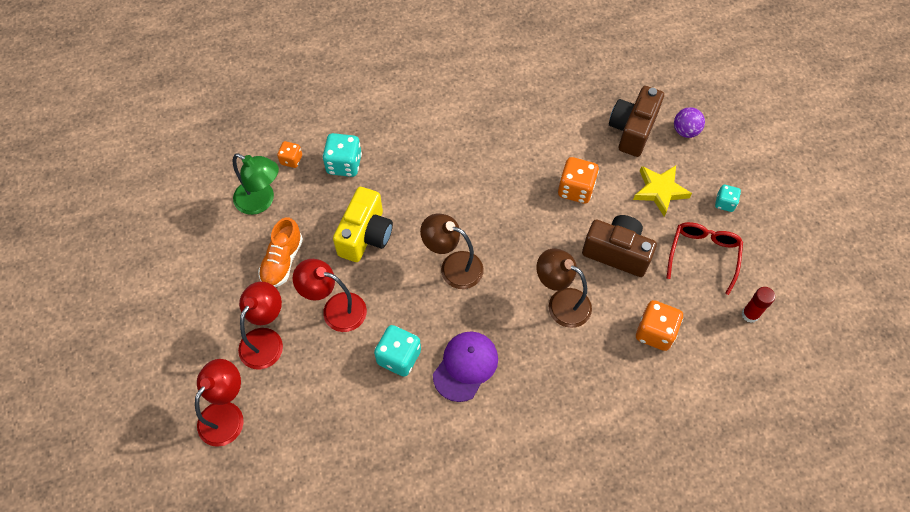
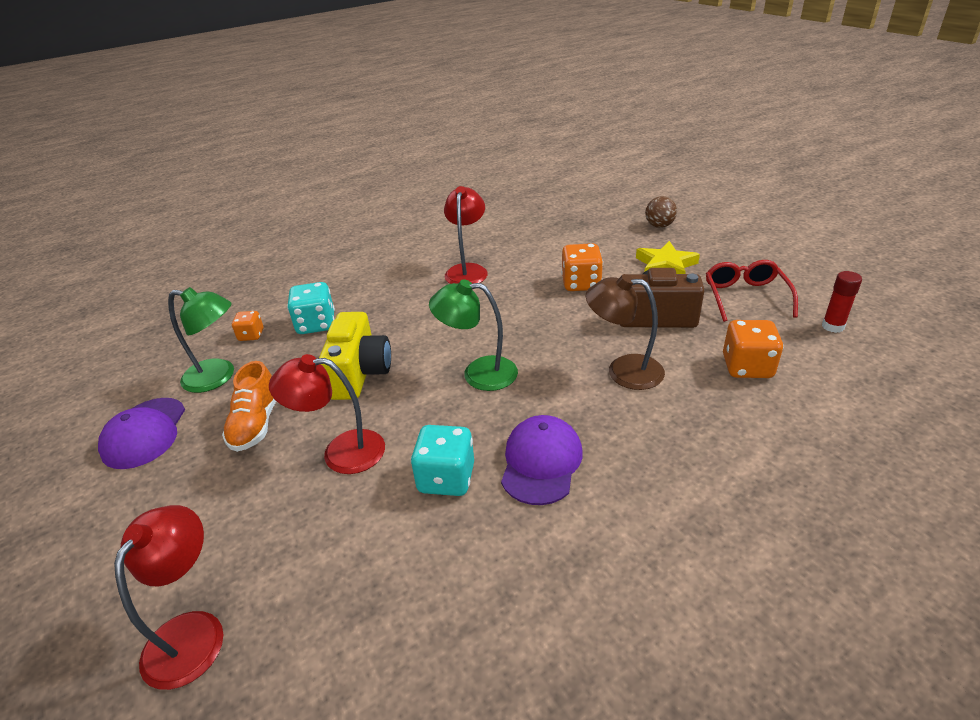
camera: 15 degrees left, 25 degrees down
red lamp [238,282,283,369] -> red lamp moved to [444,186,488,284]
brown lamp [420,214,484,289] -> green lamp [429,279,518,391]
brown camera [609,86,664,157] -> none
purple ball [674,107,705,138] -> brown ball [645,196,677,228]
turquoise dice [715,185,741,212] -> none
none -> purple cap [98,398,185,469]

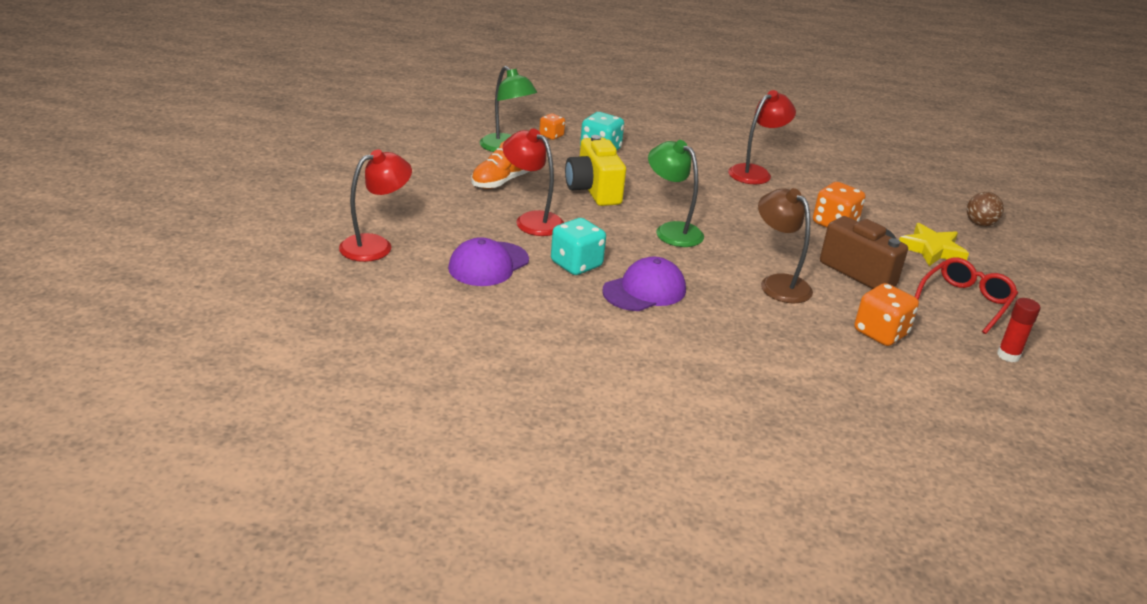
camera: 35 degrees right, 5 degrees down
purple cap [98,398,185,469] -> purple cap moved to [448,237,529,286]
yellow camera [319,312,391,400] -> yellow camera turned 120 degrees clockwise [565,135,626,206]

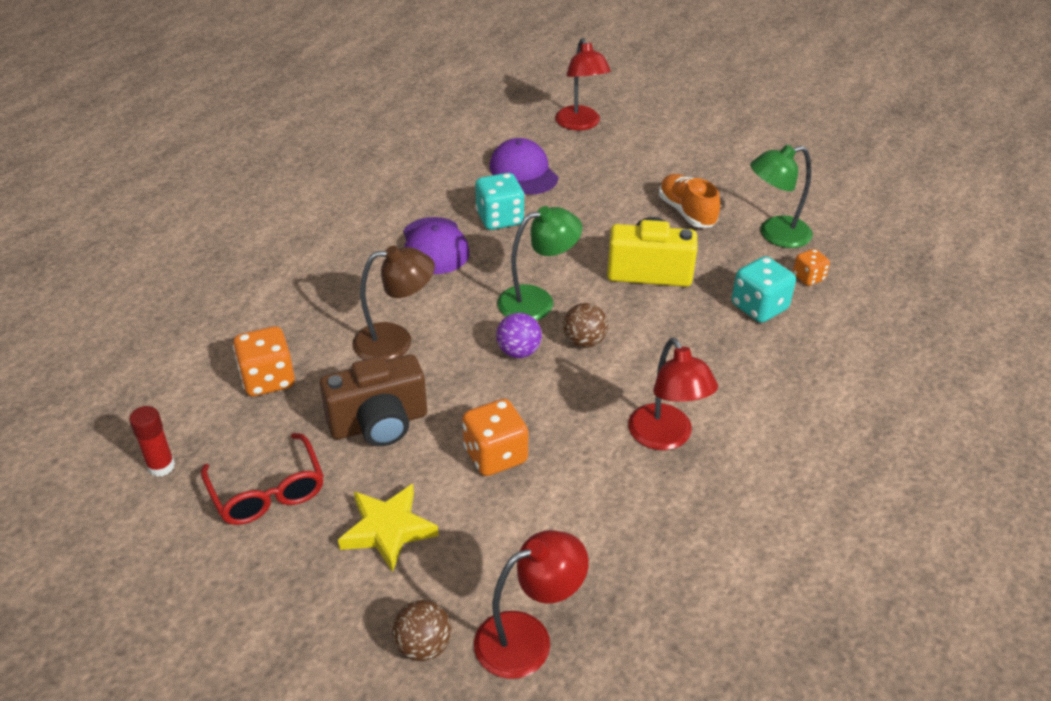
camera: 115 degrees right, 10 degrees up
red lamp [503,129,564,236] -> red lamp moved to [474,530,589,679]
none -> purple ball [496,313,542,358]
none -> brown ball [563,303,608,348]

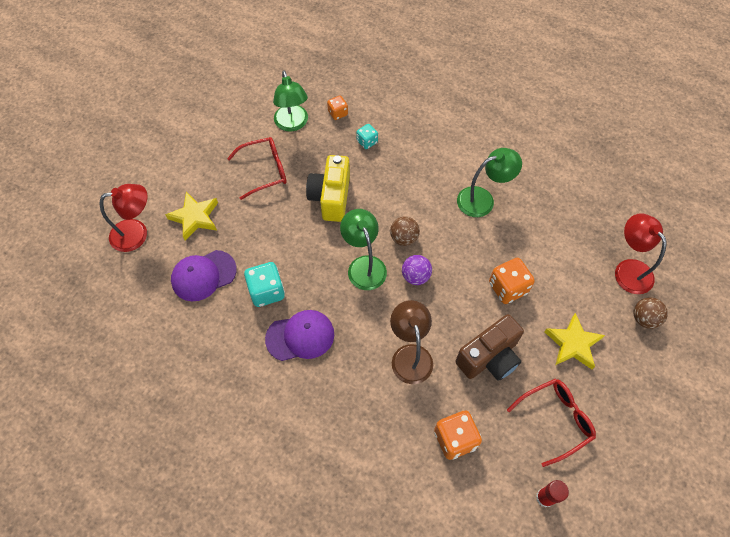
camera: 90 degrees left, 20 degrees up
brown camera [319,354,427,446] -> brown camera turned 75 degrees clockwise [455,314,524,381]
red lamp [628,338,718,450] -> green lamp [457,148,522,217]
orange shoe [659,174,720,228] -> red glasses [227,137,287,200]
turquoise dice [732,256,796,323] -> turquoise dice [356,124,378,149], size x0.59
none -> yellow star [165,192,218,241]

